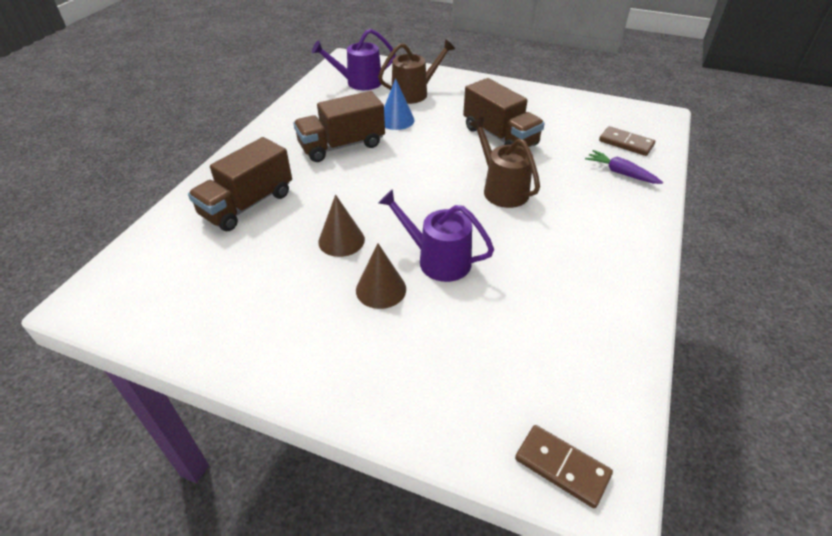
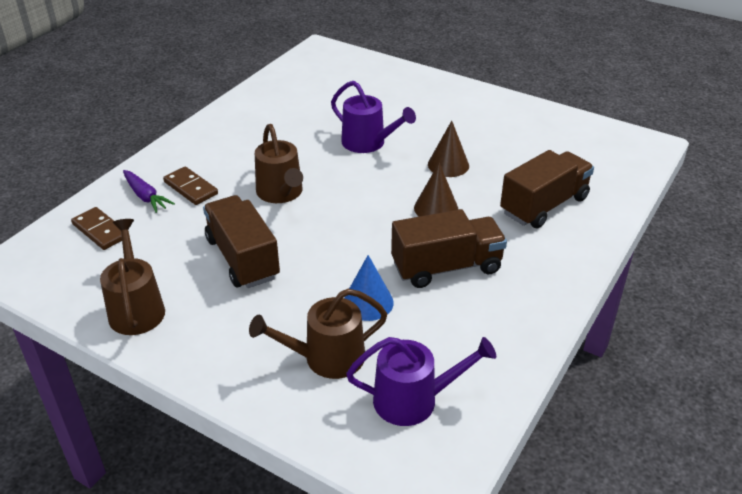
camera: 170 degrees left, 5 degrees down
brown cone [356,244,406,309] -> brown cone moved to [414,163,458,217]
brown domino [515,425,613,508] -> brown domino moved to [163,167,218,205]
none -> brown watering can [100,219,165,335]

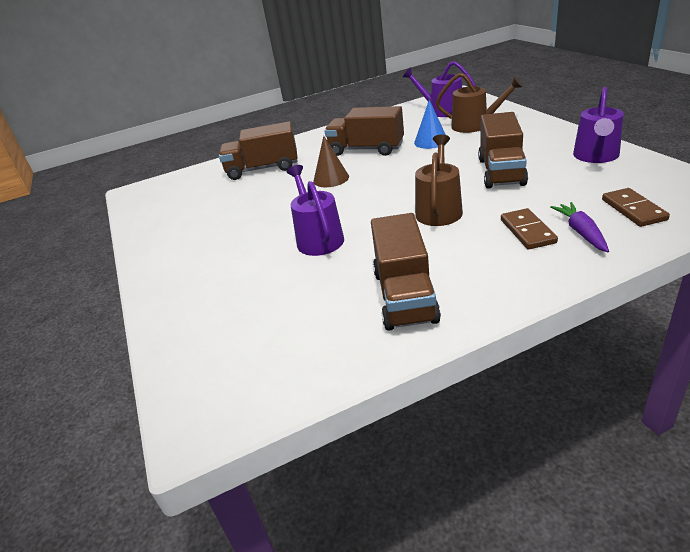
camera: 140 degrees left, 5 degrees down
brown watering can [100,219,165,335] -> purple watering can [573,87,624,163]
brown cone [428,121,469,177] -> none
none -> brown truck [371,213,441,331]

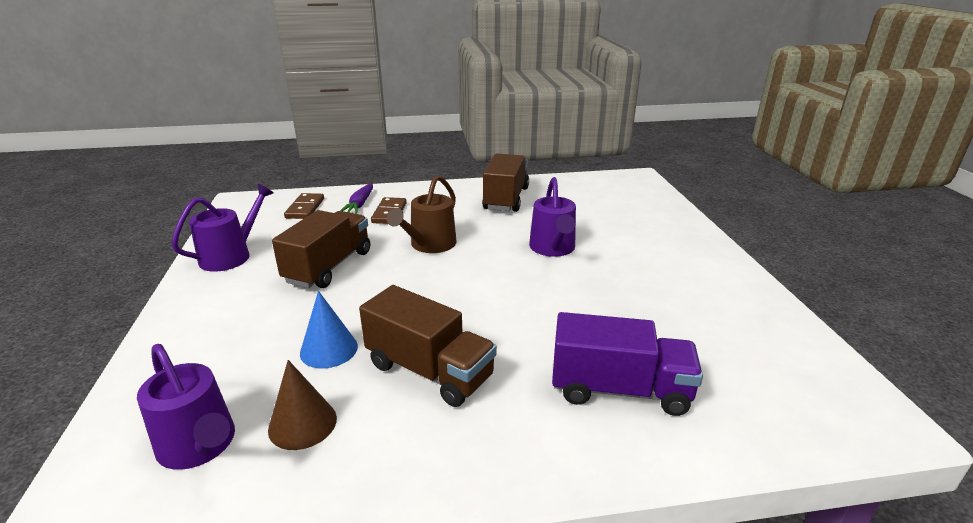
camera: 170 degrees left, 5 degrees down
brown truck [219,121,298,180] -> purple truck [552,312,703,416]
brown cone [313,136,349,187] -> brown cone moved to [268,360,337,450]
brown watering can [436,73,523,133] -> none

